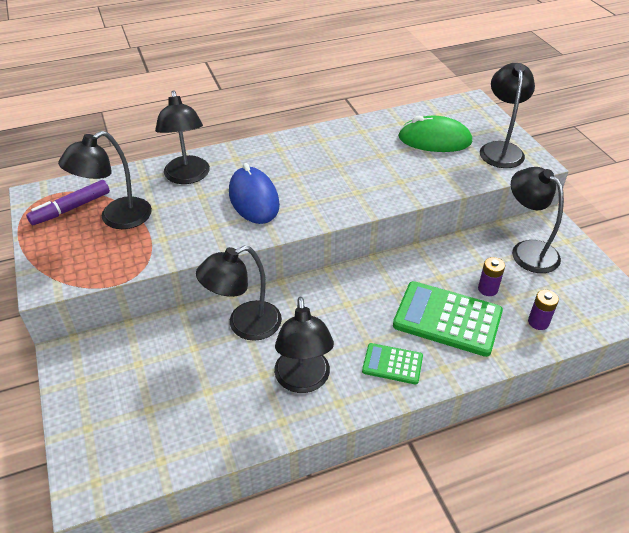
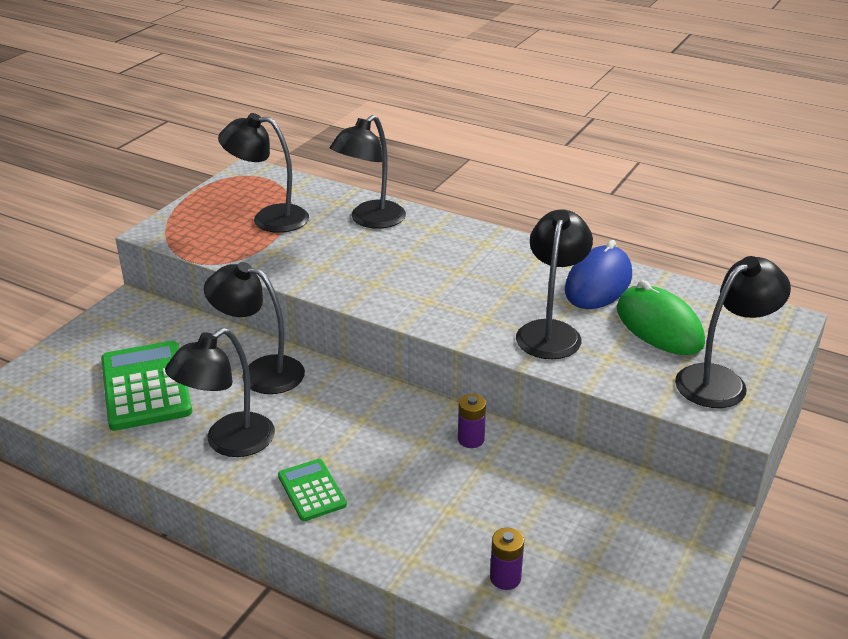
camera: 50 degrees right, 10 degrees down
purple marker [26,180,110,225] -> none
blue mouse [229,163,280,224] -> blue mouse moved to [565,240,632,309]
green calculator [393,281,503,357] -> green calculator moved to [101,341,192,431]
purple battery [478,257,505,296] -> purple battery moved to [458,394,486,448]
black lamp [511,167,564,273] -> black lamp moved to [516,209,593,359]

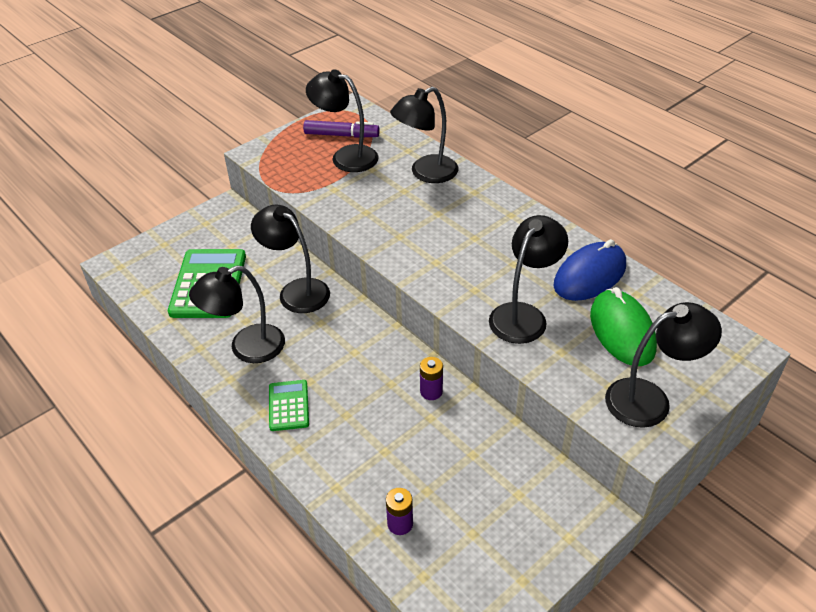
camera: 20 degrees right, 10 degrees up
none -> purple marker [303,120,380,138]

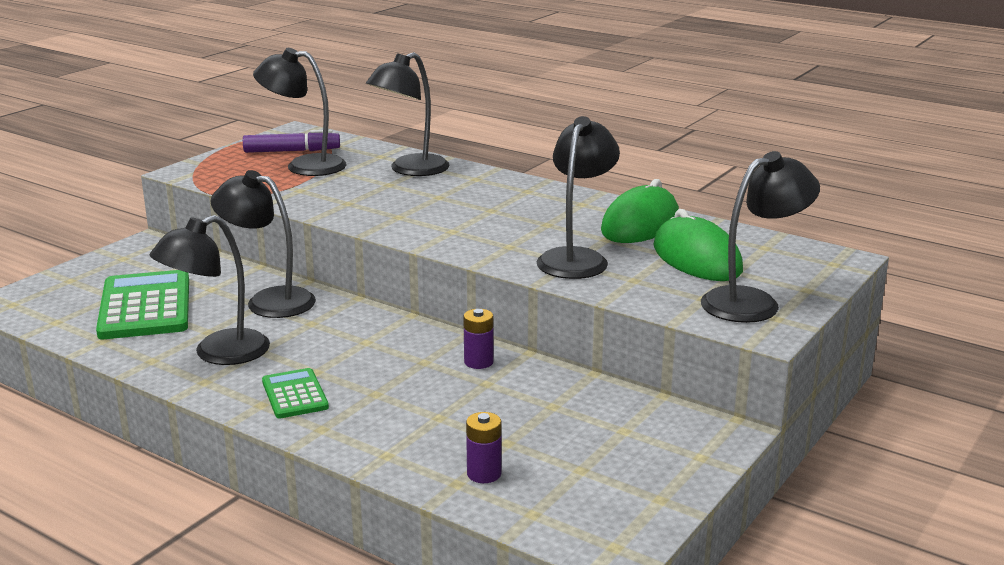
camera: 15 degrees left, 20 degrees down
blue mouse [553,239,626,301] -> green mouse [601,179,679,243]

